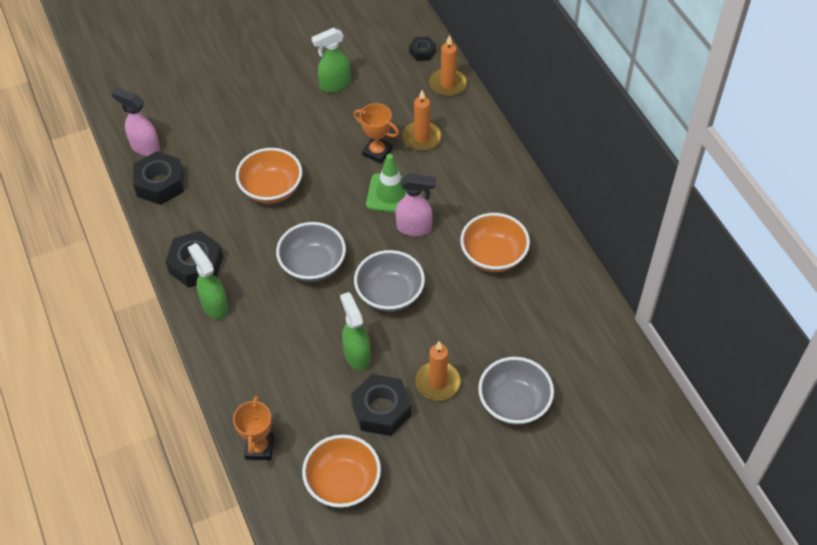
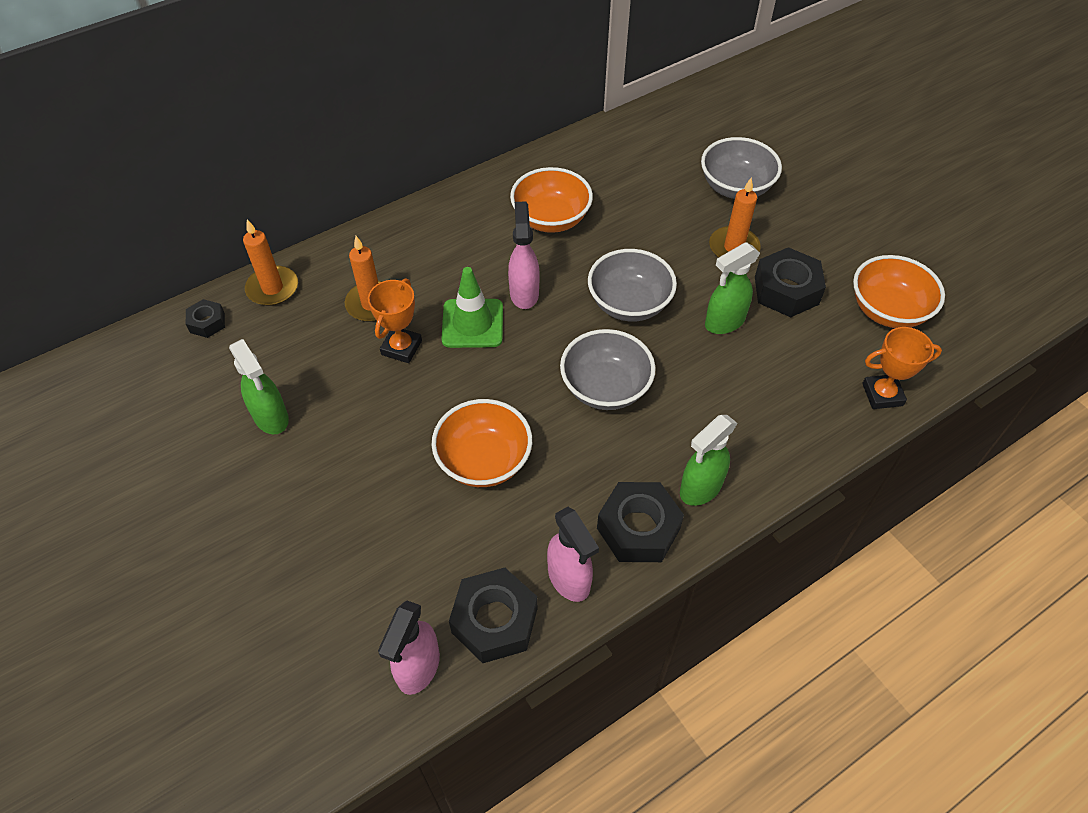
camera: 100 degrees left, 0 degrees up
none -> pink spray bottle [547,507,599,602]

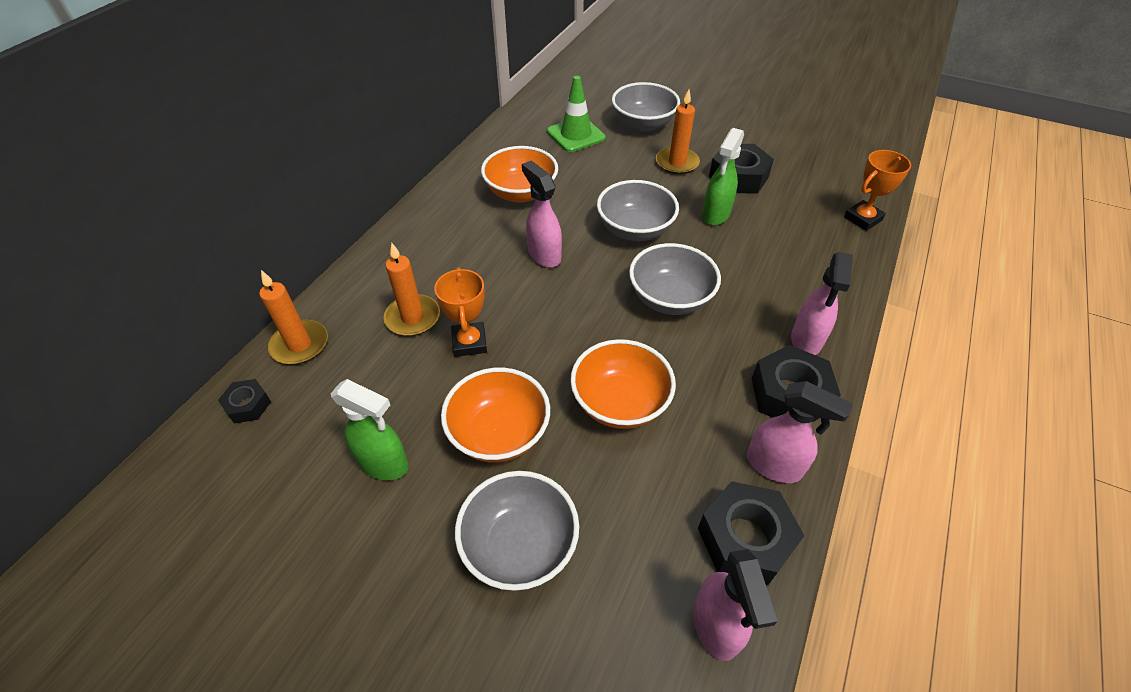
camera: 30 degrees left, 5 degrees down
green traffic cone [441,267,503,348] -> green traffic cone moved to [547,76,606,152]
green spray bottle [680,415,737,506] -> pink spray bottle [791,252,853,355]
orange bowl [853,255,945,328] -> orange bowl moved to [441,368,550,463]
none -> grey bowl [455,471,579,591]

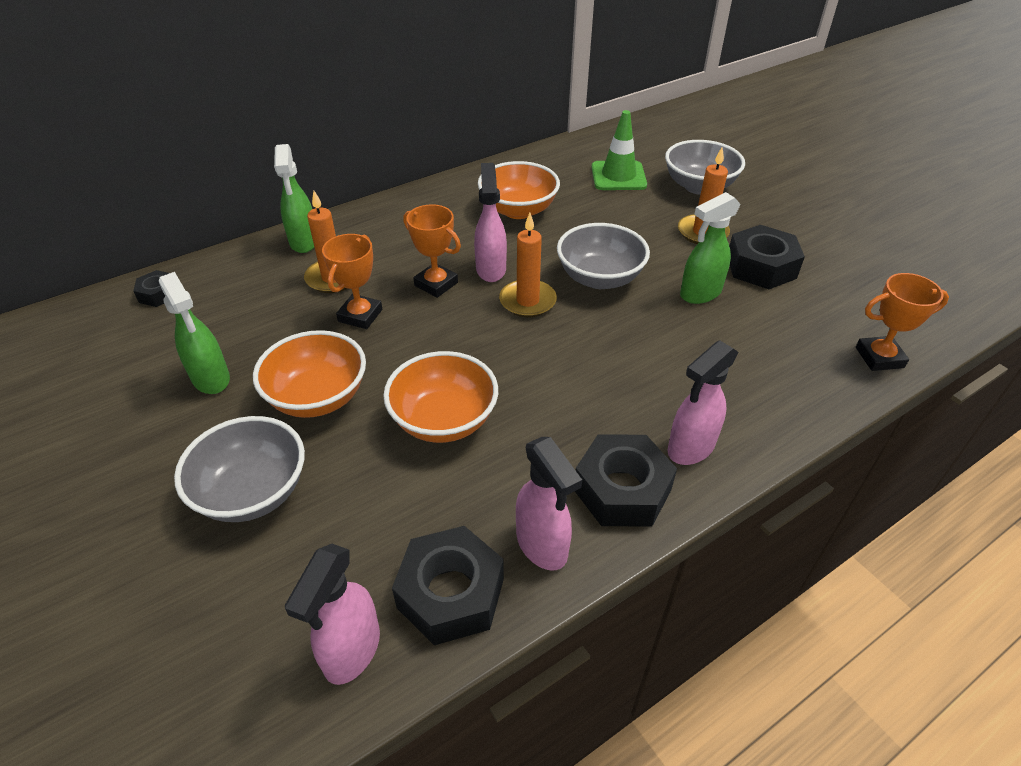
camera: 30 degrees right, 5 degrees down
orange candle [259,270,328,365] -> orange candle moved to [499,213,557,317]
grey bowl [629,243,721,315] -> none
none -> green spray bottle [274,144,314,253]
none -> orange trophy [403,204,461,298]

